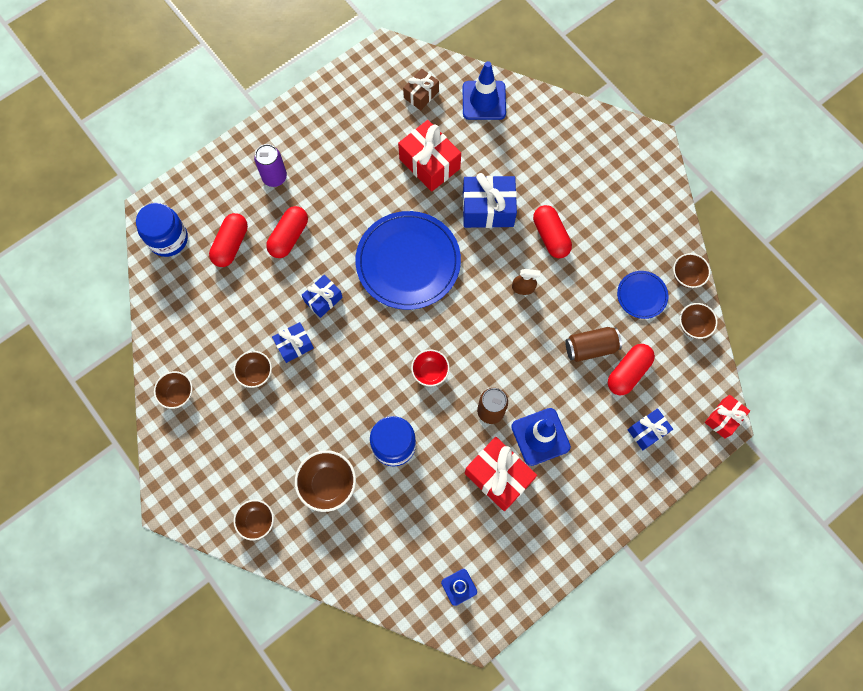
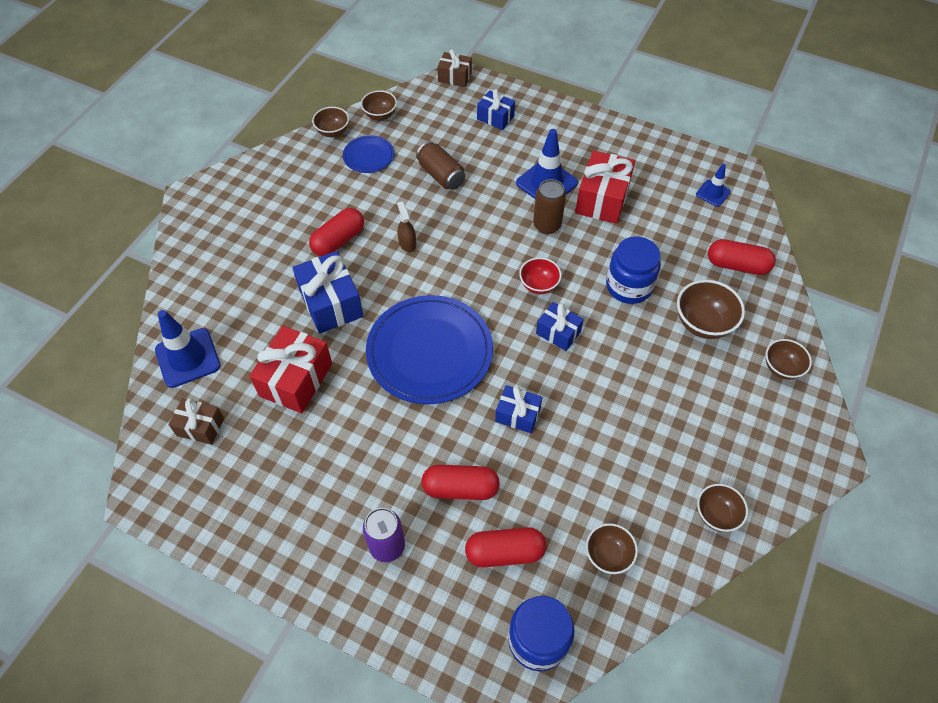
camera: 115 degrees left, 15 degrees down
brown bowl [233,351,272,388] -> brown bowl moved to [586,523,638,574]
blue gift [272,322,314,363] -> blue gift moved to [536,302,584,351]
red capsule [608,344,655,395] -> red capsule moved to [708,239,776,275]
red gift [705,395,750,439] -> brown gift [437,49,472,87]

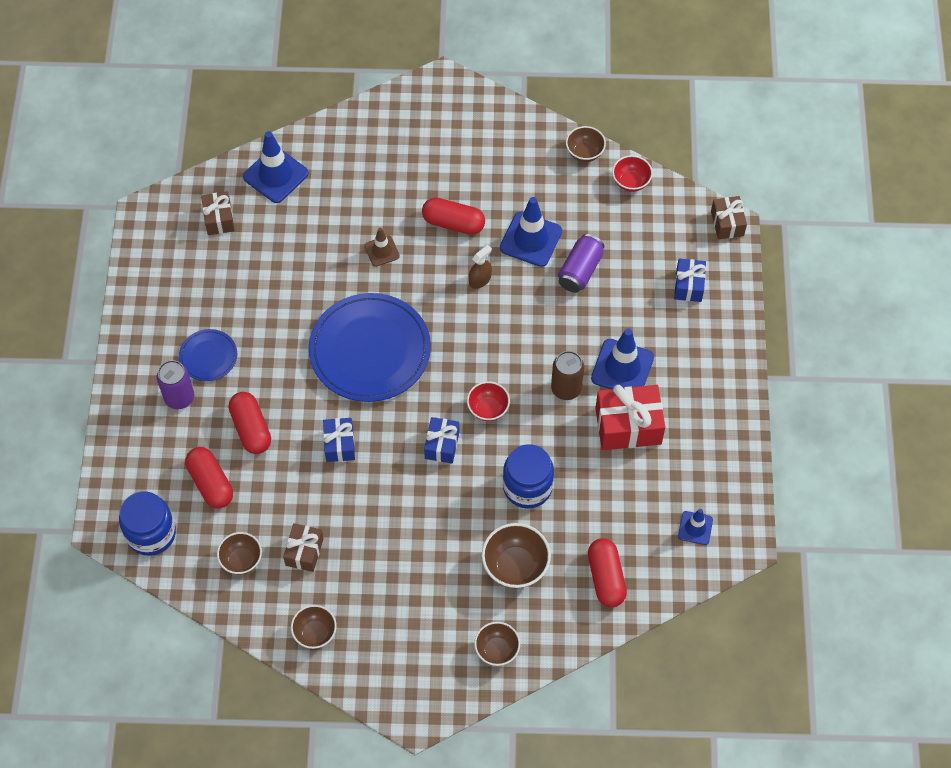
camera: 65 degrees right, 5 degrees up
red gift [249,326,332,414] -> none
blue gift [292,251,363,334] -> brown traffic cone [364,228,400,267]
blue plate [343,135,394,173] -> blue plate moved to [179,329,237,381]
brown bowl [361,90,397,121] -> red bowl [612,155,653,192]
brown can [416,141,465,190] -> purple can [558,234,604,293]
none -> brown gift [283,523,323,572]
none -> blue traffic cone [500,197,562,267]

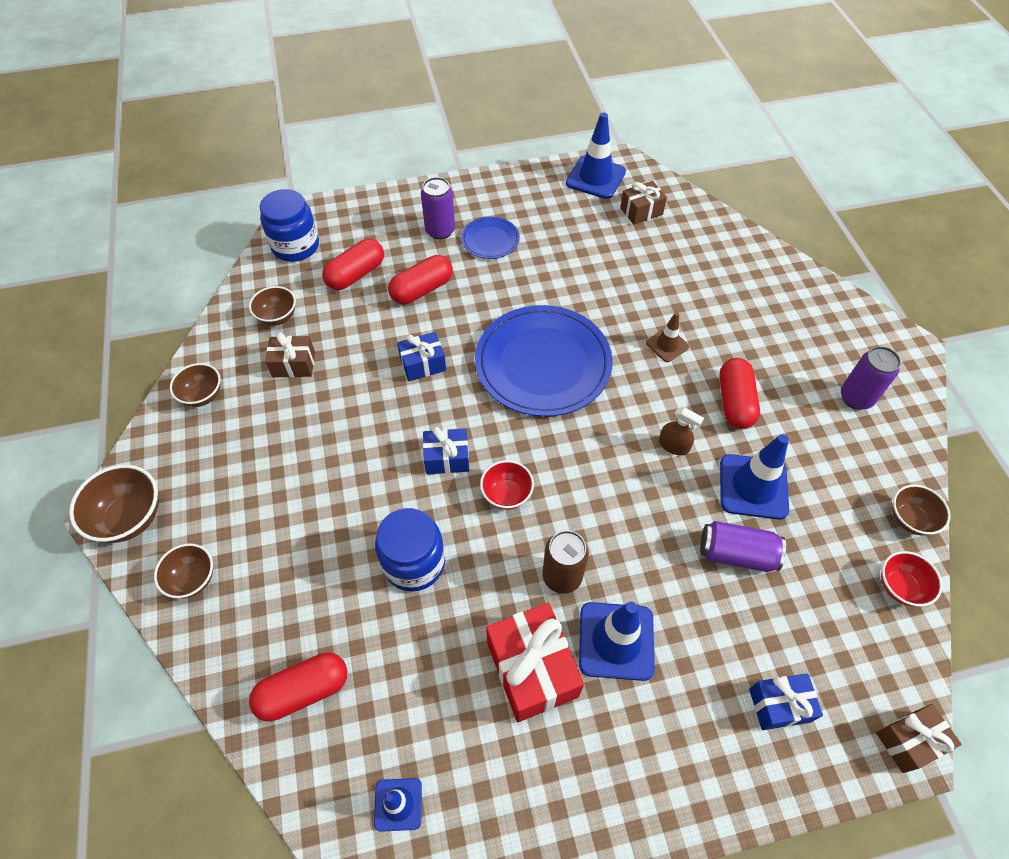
camera: 75 degrees right, 5 degrees down
blue traffic cone [243,131,308,203] -> blue traffic cone moved to [566,112,626,199]
brown bowl [482,523,551,588] -> brown bowl moved to [69,465,159,543]
none -> purple can [841,346,901,410]

